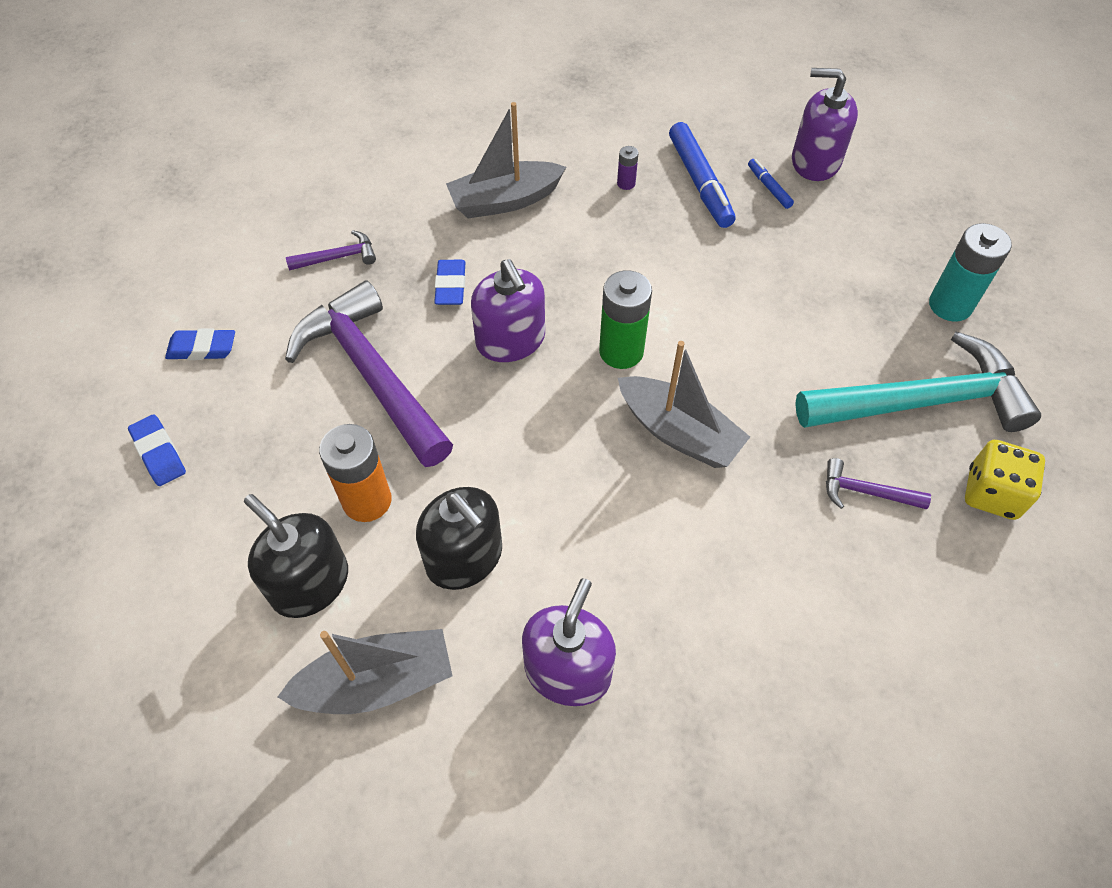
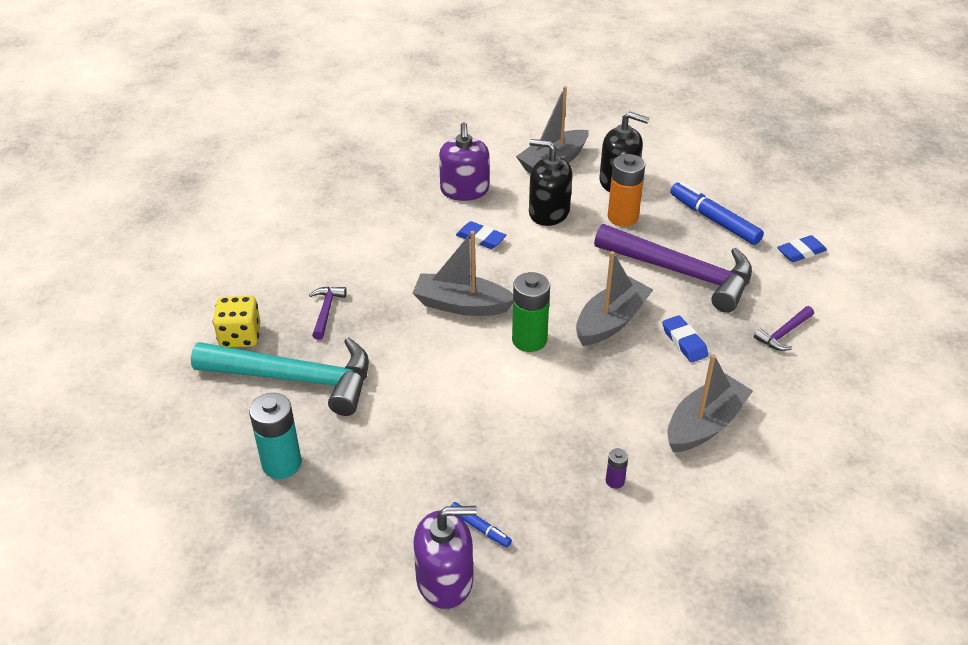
camera: 155 degrees right, 15 degrees down
blue eraser [128,414,186,486] -> blue eraser moved to [456,221,506,249]
purple soap dispenser [471,259,545,362] -> grey boat [576,251,653,346]
blue marker [669,122,735,228] -> blue marker moved to [670,182,764,245]
turquoise hammer [795,332,1041,432] -> turquoise hammer turned 135 degrees counterclockwise [191,337,369,416]
purple hammer [826,458,931,509] -> purple hammer turned 75 degrees counterclockwise [309,286,347,340]

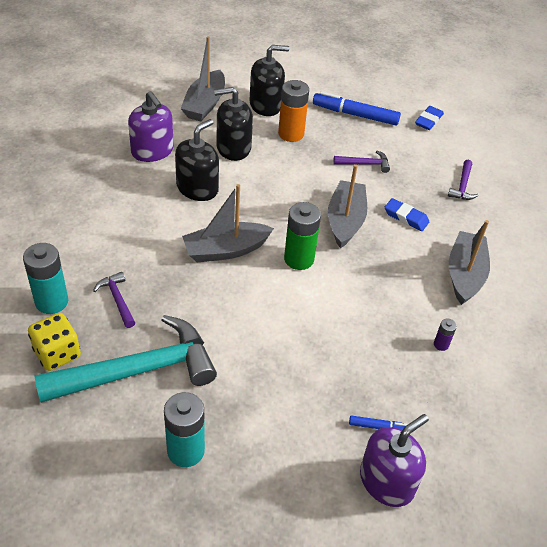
camera: 35 degrees left, 5 degrees up
blue eraser [456,221,506,249] -> black soap dispenser [175,119,219,201]
purple hammer [594,224,752,313] -> purple hammer [333,151,390,173], size x0.42
none -> turquoise battery [23,243,68,314]

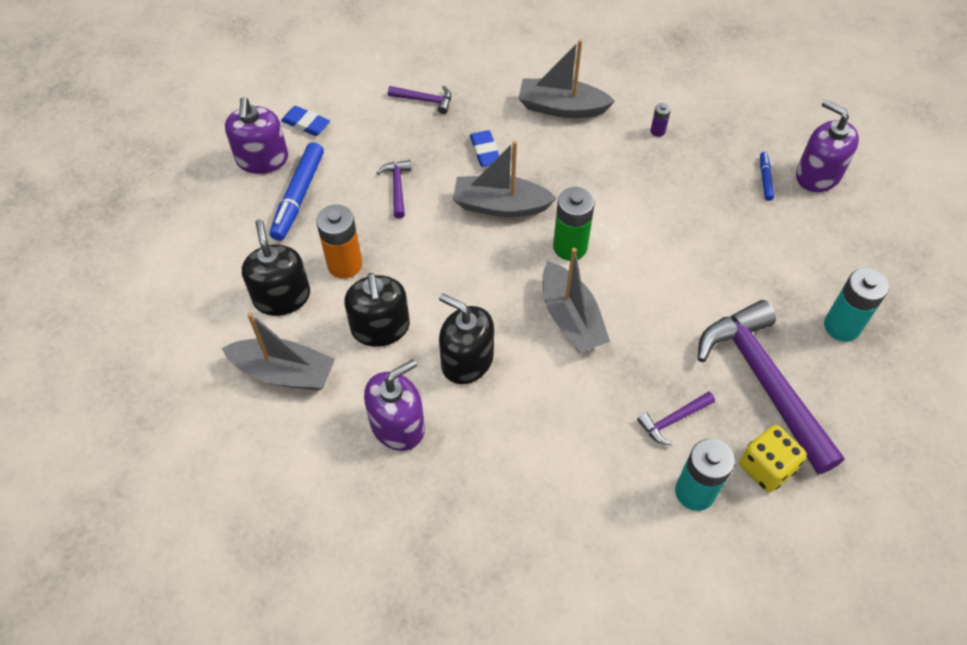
camera: 90 degrees left, 10 degrees up
turquoise hammer [34,315,217,403] -> purple hammer [697,300,844,474]
blue eraser [385,198,429,231] -> blue eraser turned 45 degrees counterclockwise [470,130,499,167]
none -> purple soap dispenser [225,98,288,174]

